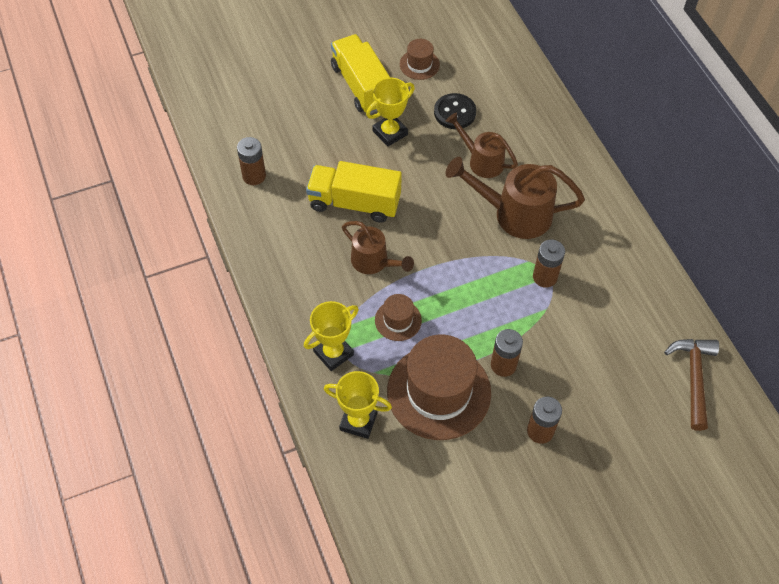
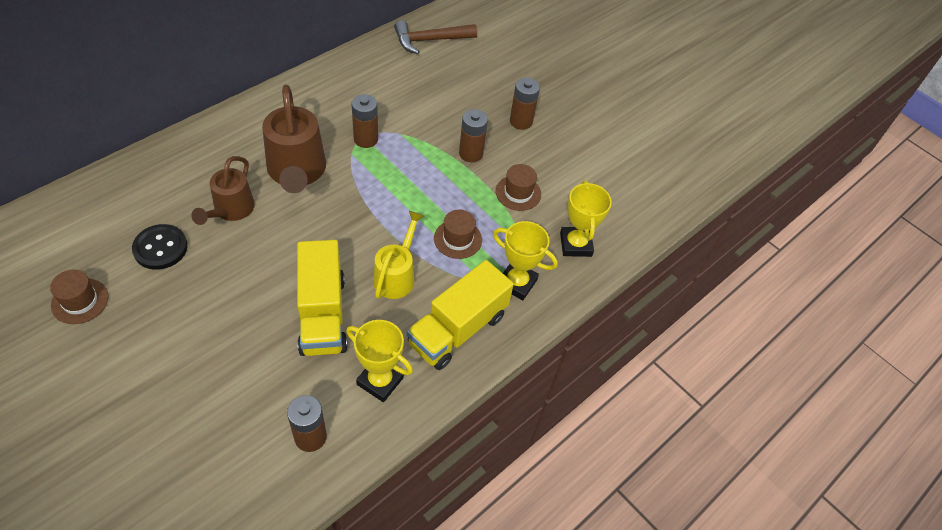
camera: 115 degrees left, 5 degrees down
yellow truck [331,34,390,114] -> yellow truck moved to [407,260,514,370]
brown watering can [342,221,414,274] -> yellow watering can [373,211,424,299]
yellow trophy [366,78,415,147] -> yellow trophy moved to [346,320,413,402]
brown hat [387,335,491,440] -> brown hat [496,164,541,211], size x0.47

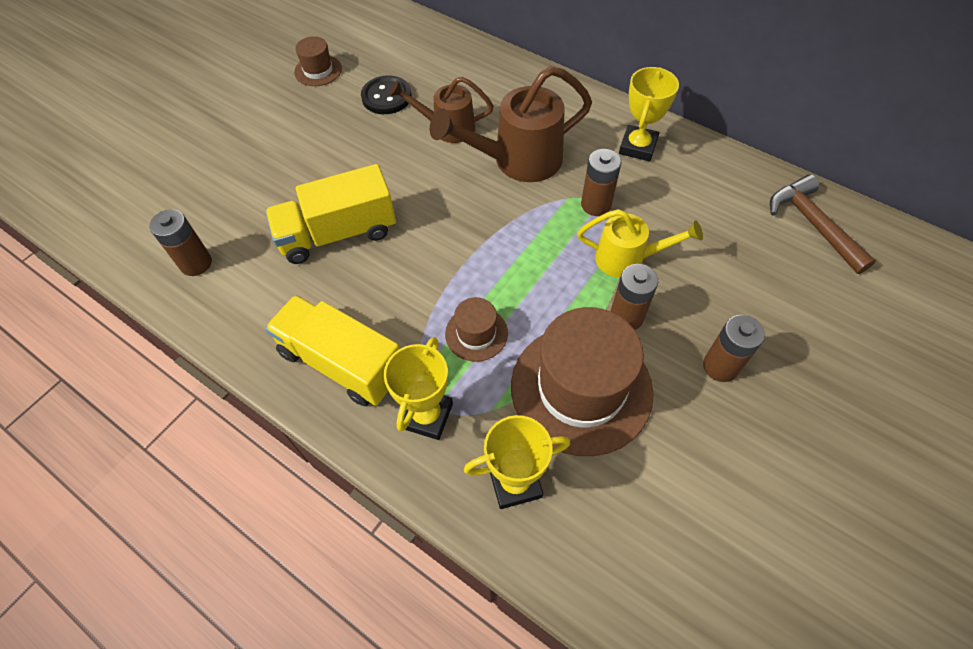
camera: 85 degrees right, 5 degrees up
yellow trophy [346,320,413,402] -> yellow trophy moved to [619,67,679,161]
yellow watering can [373,211,424,299] -> yellow watering can moved to [577,209,703,278]
brown hat [496,164,541,211] -> brown hat [511,307,653,456], size x2.13

